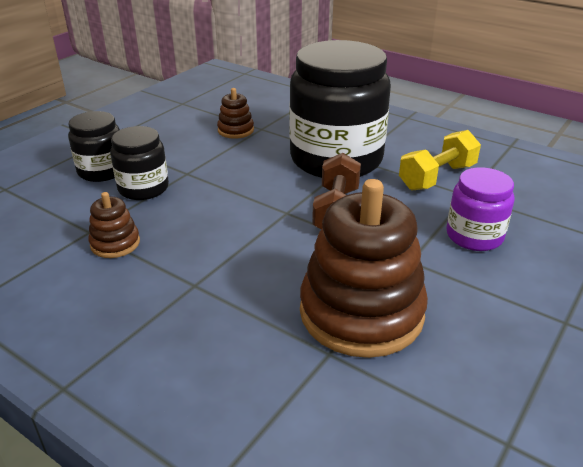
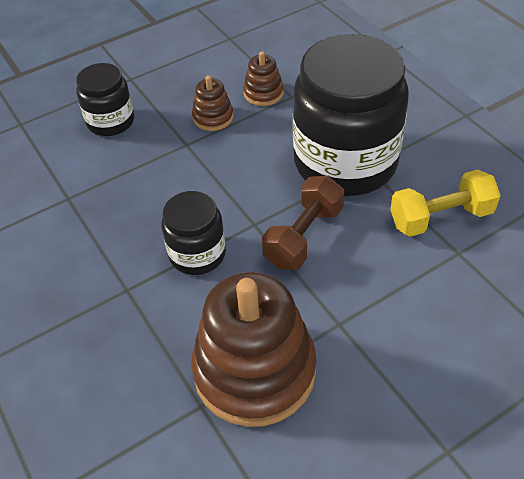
camera: 25 degrees right, 15 degrees up
brown stacking toy [88,192,140,258] -> brown stacking toy moved to [192,76,234,131]
black jar [110,126,169,200] -> black jar moved to [161,191,226,275]
purple jar [446,167,514,251] -> none

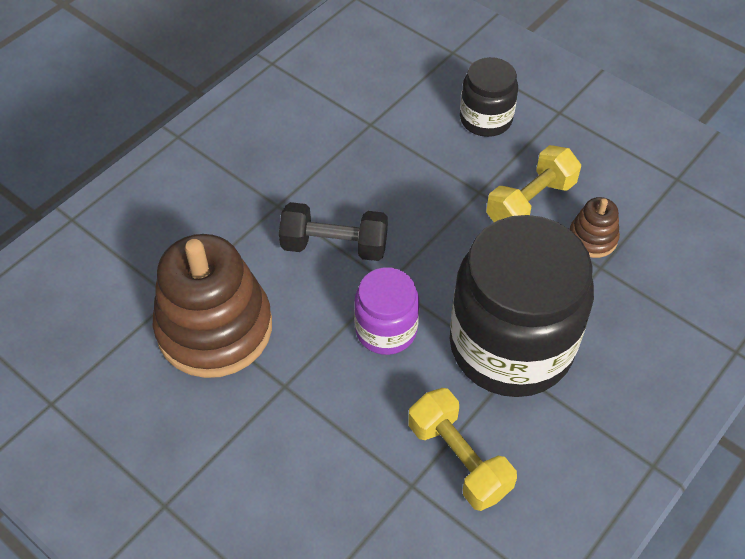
camera: 70 degrees right, 5 degrees up
black jar [161,191,226,275] -> black dumbbell [279,202,388,261]
brown stacking toy [192,76,234,131] -> yellow dumbbell [486,145,581,222]
brown dumbbell [262,176,345,270] -> purple jar [354,267,419,355]

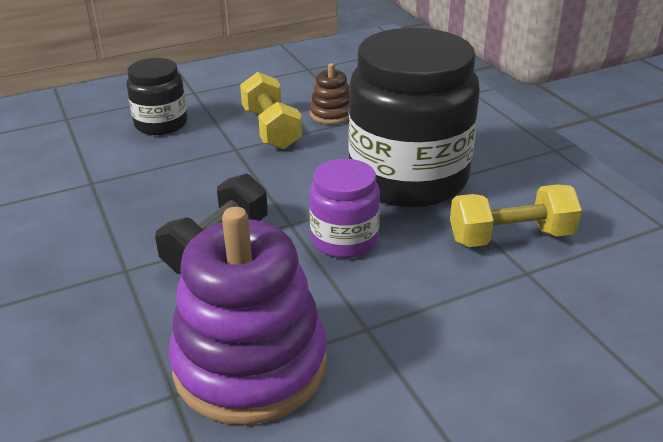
camera: 65 degrees left, 20 degrees down
brown stacking toy [153,234,272,378] -> purple stacking toy [169,207,327,425]

